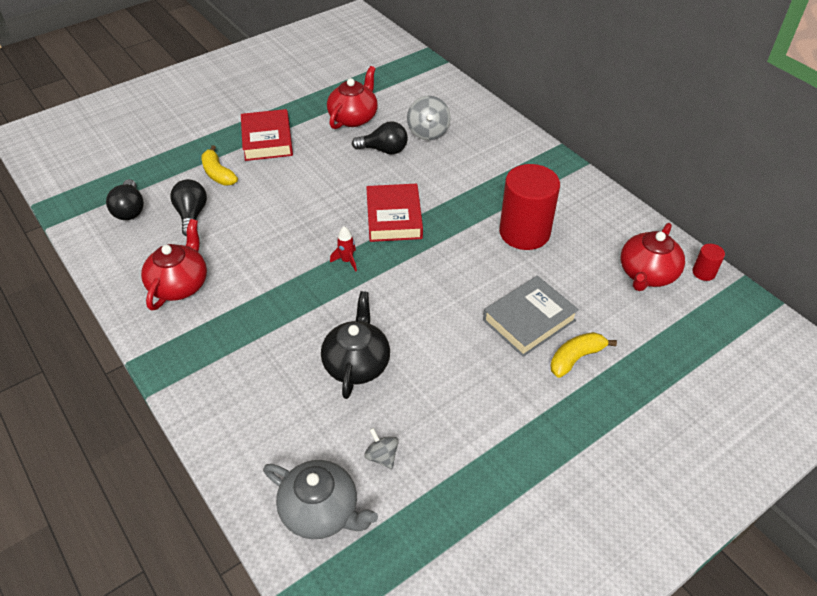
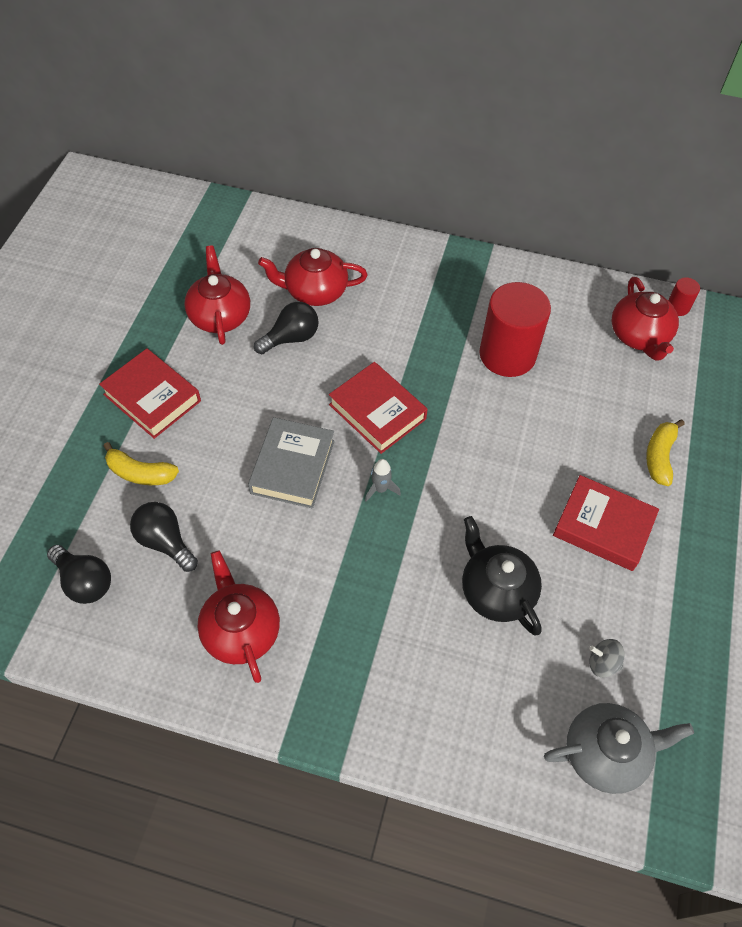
camera: 40 degrees left, 10 degrees up
red rocket [330,226,357,272] -> grey rocket [365,459,401,502]
grey spinning top [407,96,451,140] -> red teapot [258,248,368,306]
grey book [483,276,579,357] -> grey book moved to [248,417,334,508]
none -> red book [553,475,659,571]

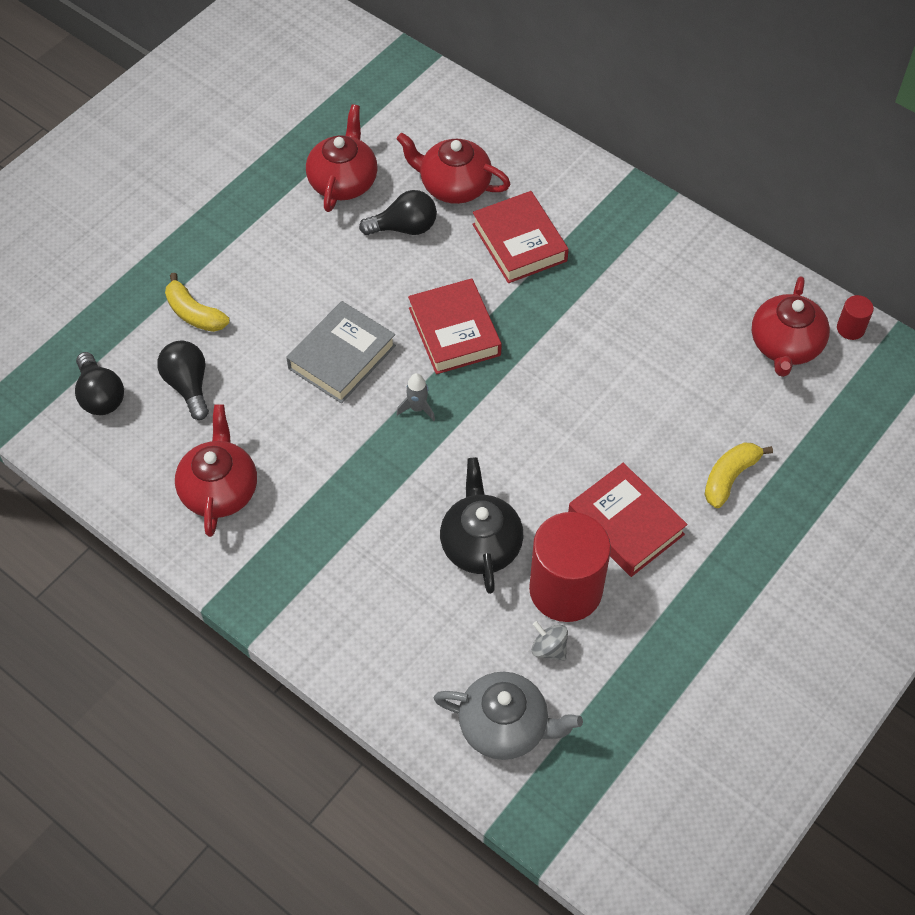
camera: 25 degrees right, 0 degrees up
red book [99,348,201,439] -> red book moved to [472,191,569,283]
red cylinder [479,282,551,377] -> red cylinder moved to [529,512,611,622]

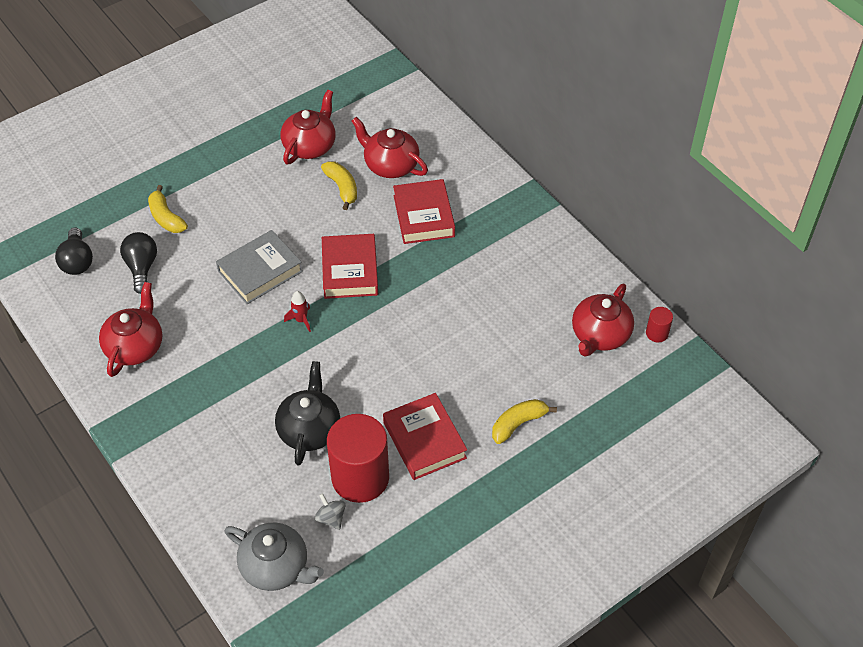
camera: 15 degrees right, 5 degrees down
black light bulb [359,190,437,235] -> yellow banana [321,161,357,210]
grey rocket [396,373,435,421] -> red rocket [284,291,311,332]

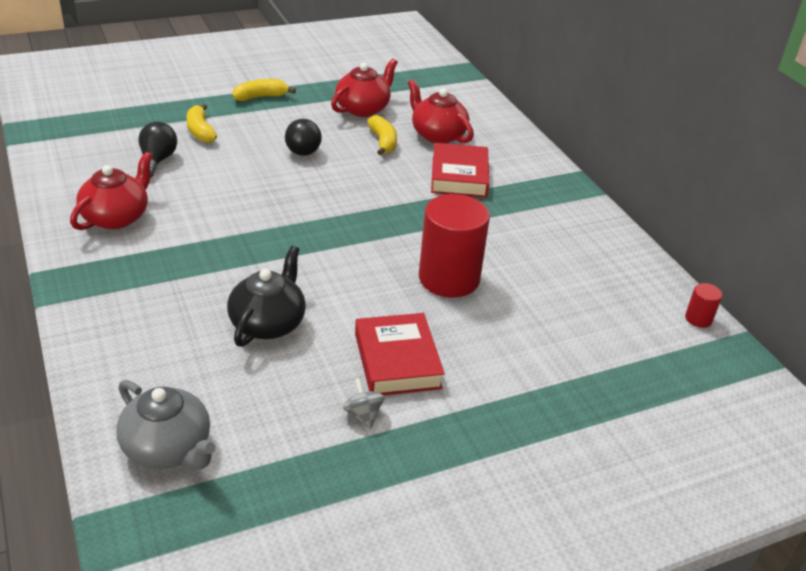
camera: 10 degrees right, 15 degrees down
black light bulb [55,228,93,275] -> black light bulb moved to [285,119,322,156]
grey book [216,230,303,304] -> none
red rocket [284,291,311,332] -> none
grey spinning top [315,493,345,530] -> grey spinning top moved to [343,378,384,428]
red book [322,234,378,299] -> none
red cylinder [327,414,389,503] -> red cylinder moved to [419,194,490,297]
yellow banana [492,399,557,444] -> yellow banana moved to [233,79,296,101]
red teapot [572,284,634,356] -> none

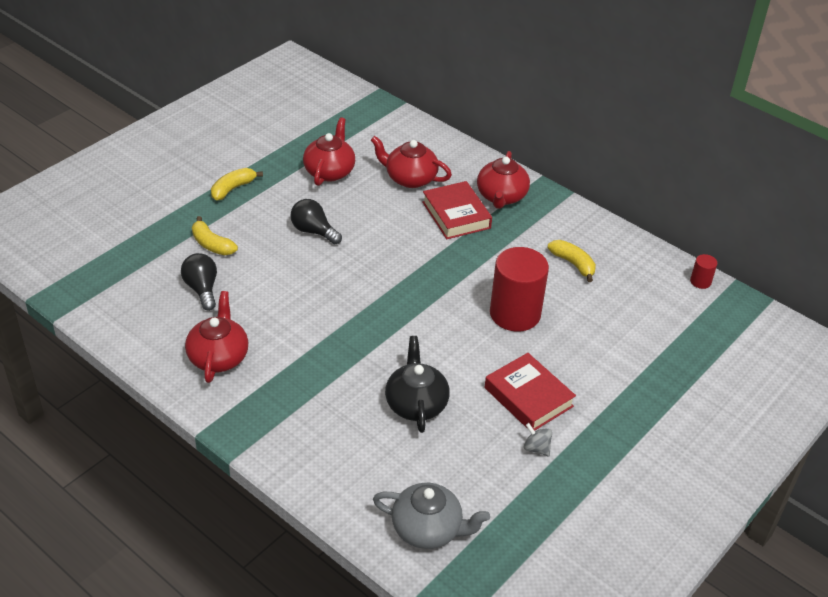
camera: 25 degrees left, 5 degrees up
black light bulb [285,119,322,156] -> black light bulb turned 150 degrees clockwise [291,199,342,245]
yellow banana [367,115,397,155] -> yellow banana moved to [547,240,596,282]
none -> red teapot [477,151,530,209]

